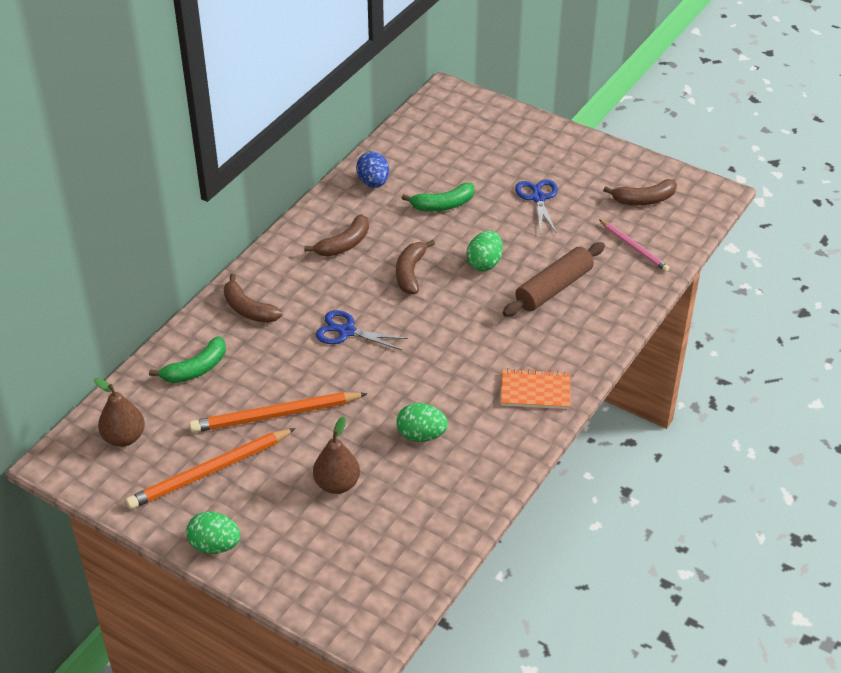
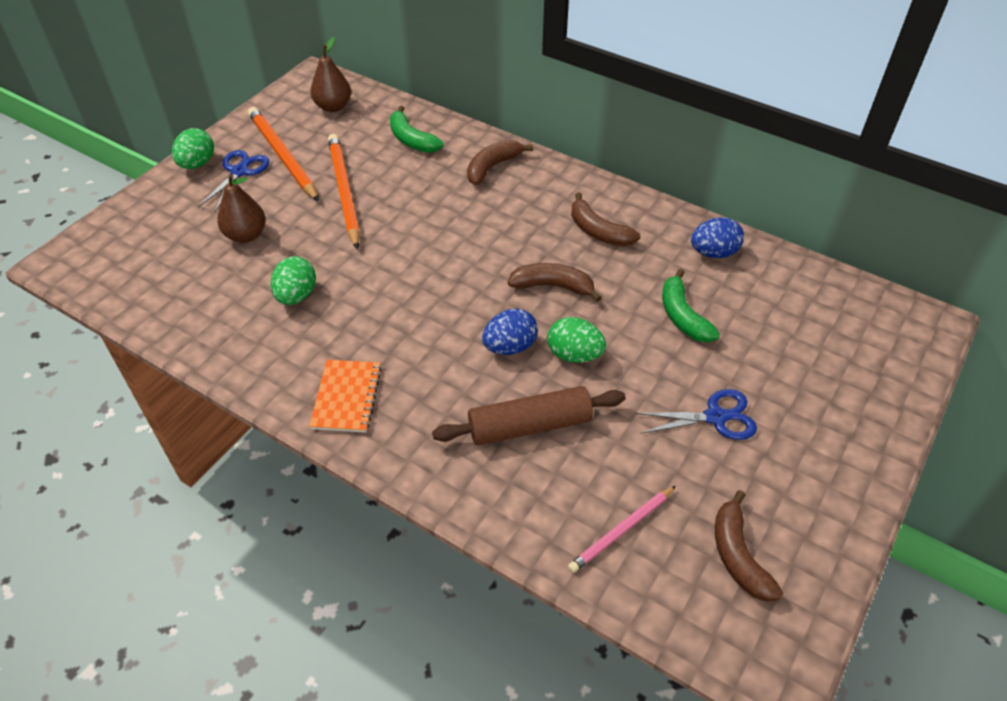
camera: 90 degrees right, 5 degrees up
blue scissors [316,310,408,350] -> blue scissors moved to [198,150,269,212]
brown rolling pin [503,242,605,317] -> brown rolling pin turned 60 degrees counterclockwise [432,386,626,445]
none -> blue egg [482,309,538,355]

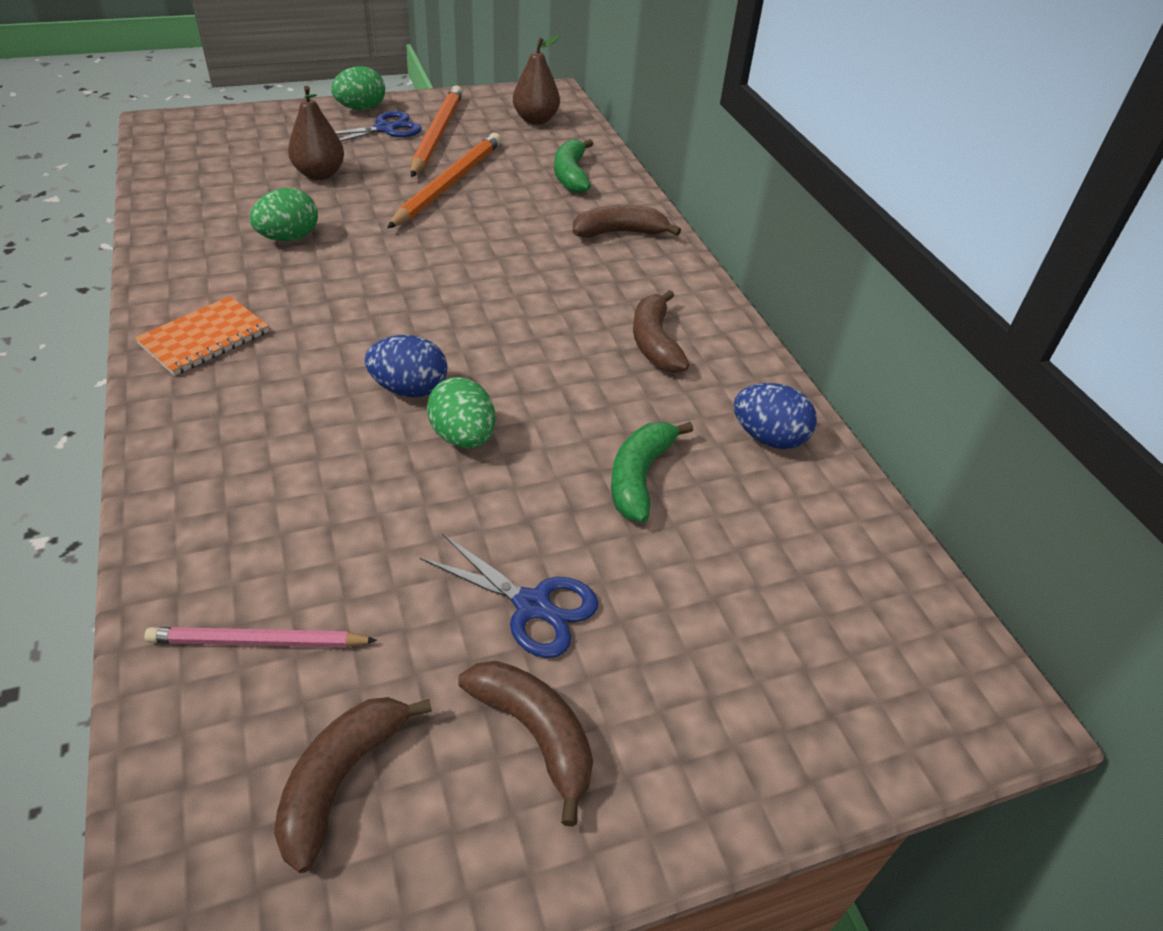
camera: 35 degrees right, 5 degrees down
brown rolling pin [432,386,626,445] -> none
brown banana [508,263,602,302] -> brown banana moved to [458,661,593,827]

